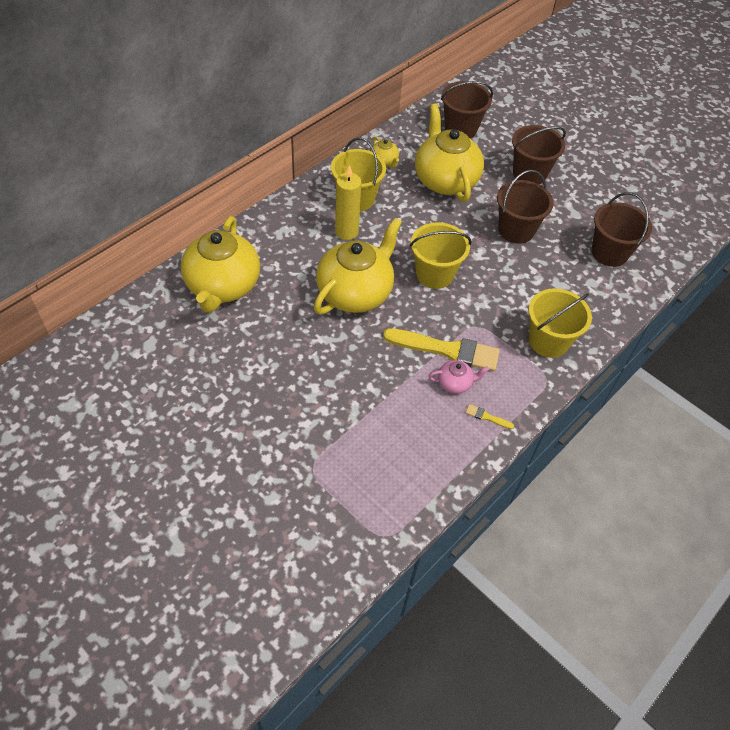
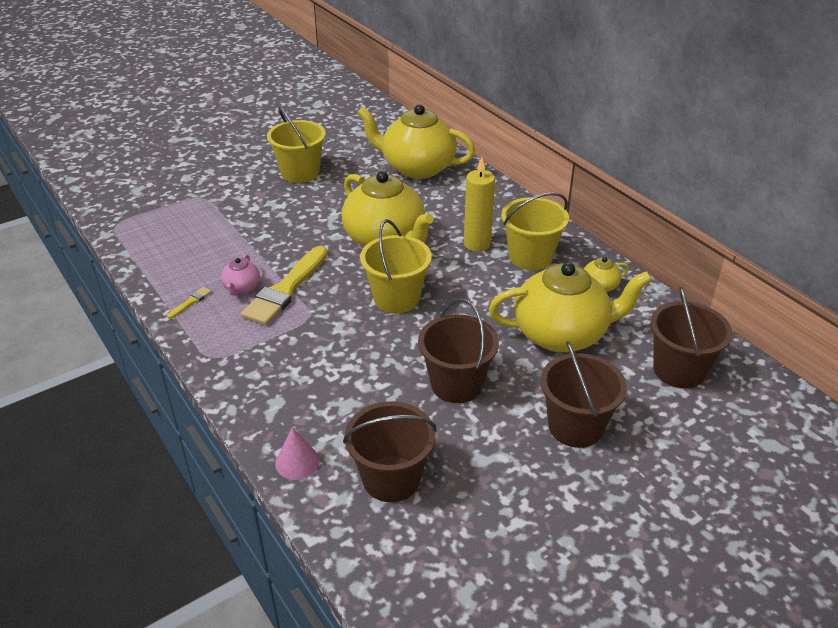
camera: 105 degrees right, 15 degrees down
yellow bucket [528,288,592,358] -> yellow bucket moved to [267,107,326,183]
none -> pink cone [275,427,320,480]

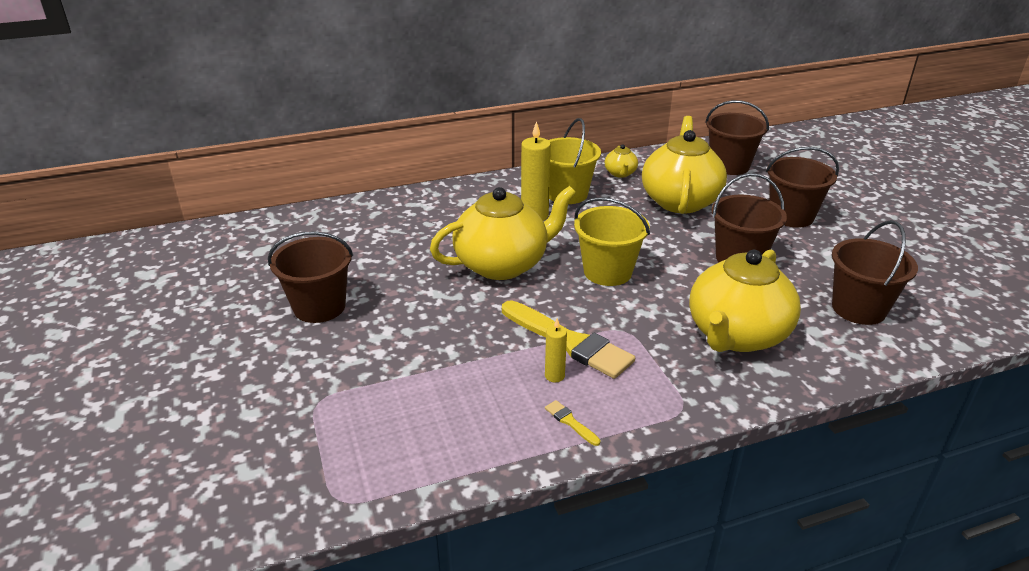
camera: 75 degrees left, 5 degrees down
pink teapot [221,254,260,296] -> yellow candle [545,318,567,382]
yellow bucket [267,107,326,183] -> brown bucket [268,231,353,323]
pink cone [275,427,320,480] -> none
yellow teapot [357,104,476,179] -> yellow teapot moved to [689,250,801,352]

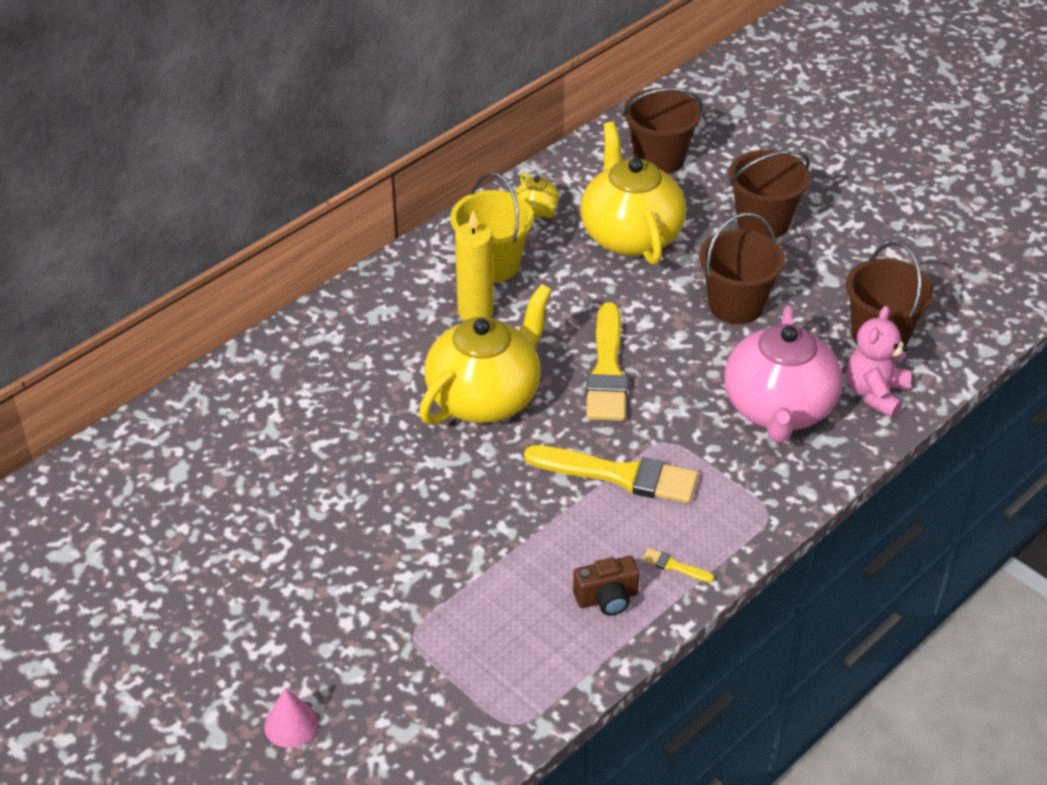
camera: 25 degrees left, 10 degrees up
brown bucket [268,231,353,323] -> none
yellow candle [545,318,567,382] -> none
yellow bucket [574,197,650,286] -> yellow brush [586,302,627,421]
yellow teapot [689,250,801,352] -> pink teapot [724,305,842,443]
none -> pink cone [264,688,319,748]
none -> brown camera [573,556,640,616]
none -> pink teddy bear [846,306,911,418]

